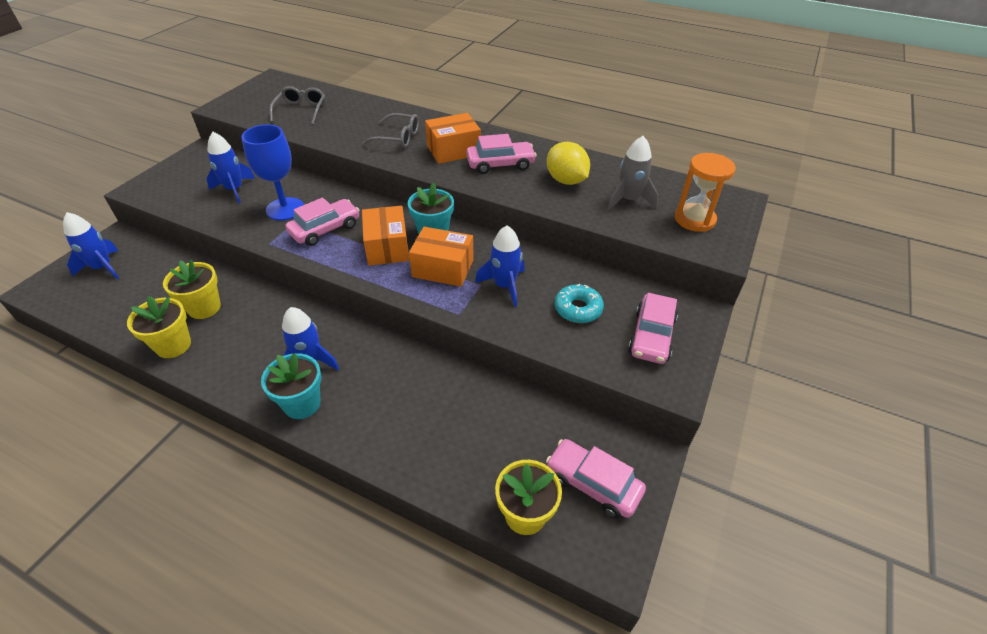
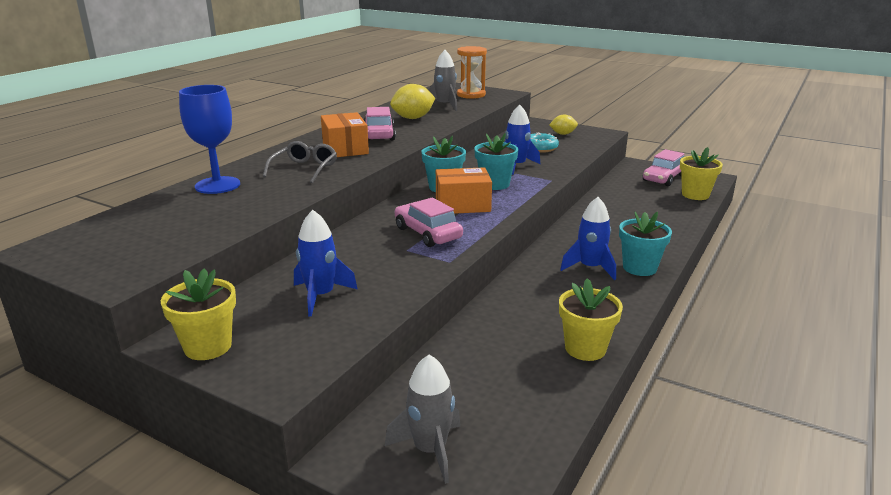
camera: 85 degrees left, 20 degrees down
blue rocket [63,212,119,279] -> grey rocket [385,354,461,484]
yellow flower pot [163,259,221,319] -> yellow flower pot moved to [161,269,236,360]
blue goblet [241,125,304,221] -> blue goblet moved to [179,85,240,194]
grey glasses [270,86,325,125] -> none
orange box [409,227,474,287] -> turquoise flower pot [474,133,519,190]
pink car [628,293,678,364] -> yellow lemon [549,114,578,135]

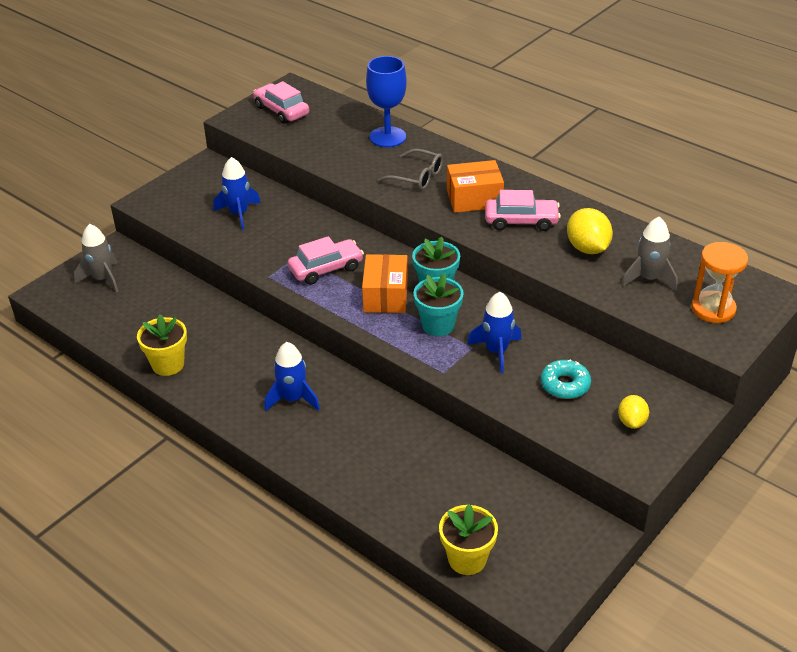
camera: 100 degrees right, 15 degrees up
yellow flower pot [161,269,236,360] -> none
turquoise flower pot [619,212,672,276] -> none
pink car [643,149,684,186] -> pink car moved to [253,81,309,124]

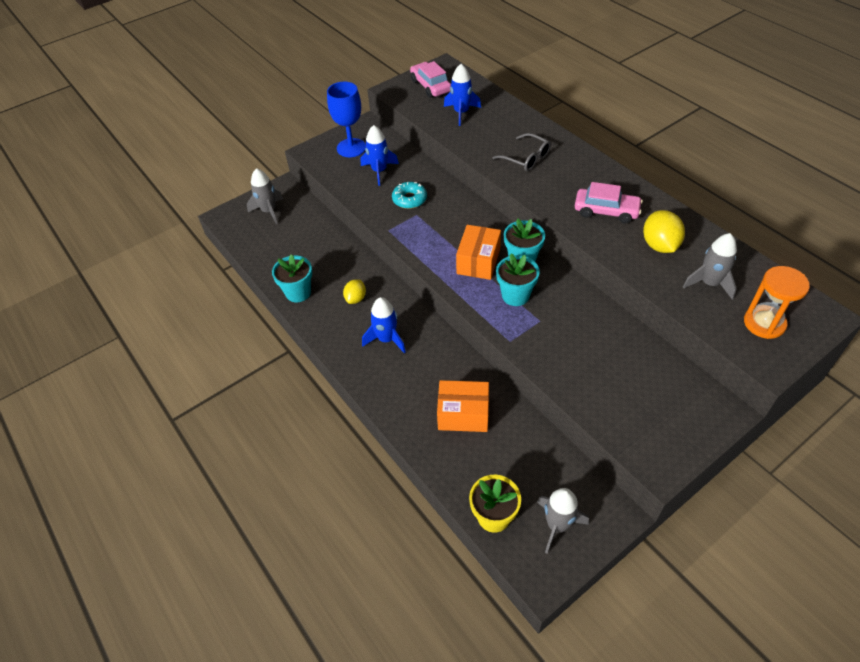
camera: 15 degrees right, 10 degrees up
yellow flower pot [137,314,187,376] -> turquoise flower pot [272,254,312,302]
pink car [288,236,364,285] -> none
blue goblet [366,56,407,147] -> blue goblet moved to [327,82,366,157]
orange box [447,160,504,213] -> orange box moved to [437,380,489,432]
blue rocket [467,292,521,373] -> blue rocket moved to [444,64,481,126]
turquoise donut [541,359,591,399] -> turquoise donut moved to [392,182,427,209]
yellow lemon [618,395,649,429] -> yellow lemon moved to [343,279,366,304]
none -> grey rocket [537,488,589,554]

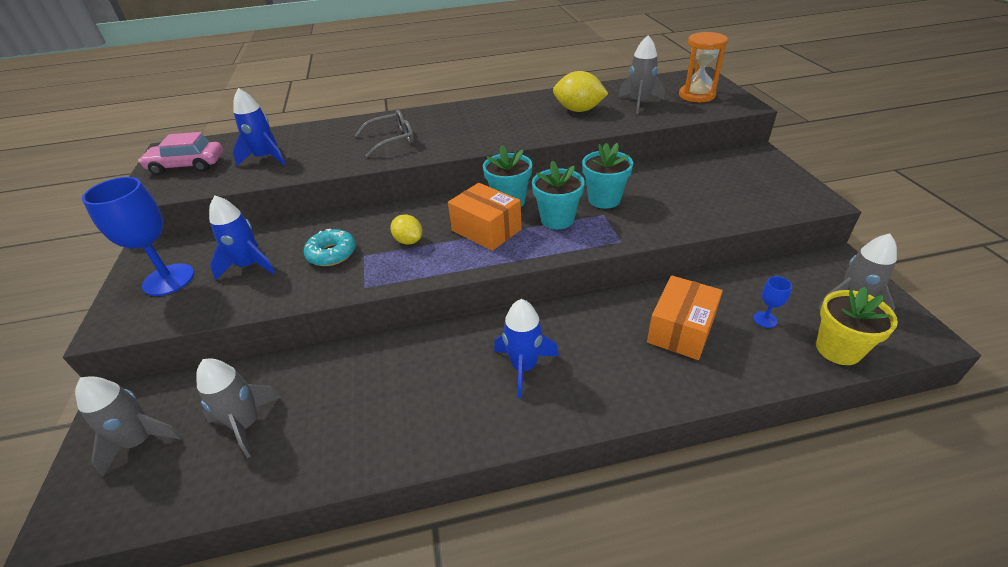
camera: 65 degrees left, 10 degrees down
turquoise flower pot [272,254,312,302] -> turquoise flower pot moved to [582,143,633,209]
yellow lemon [343,279,366,304] -> yellow lemon moved to [390,215,422,245]
pink car [575,182,643,223] -> none
none -> grey rocket [196,359,281,458]
none -> blue goblet [753,276,792,328]

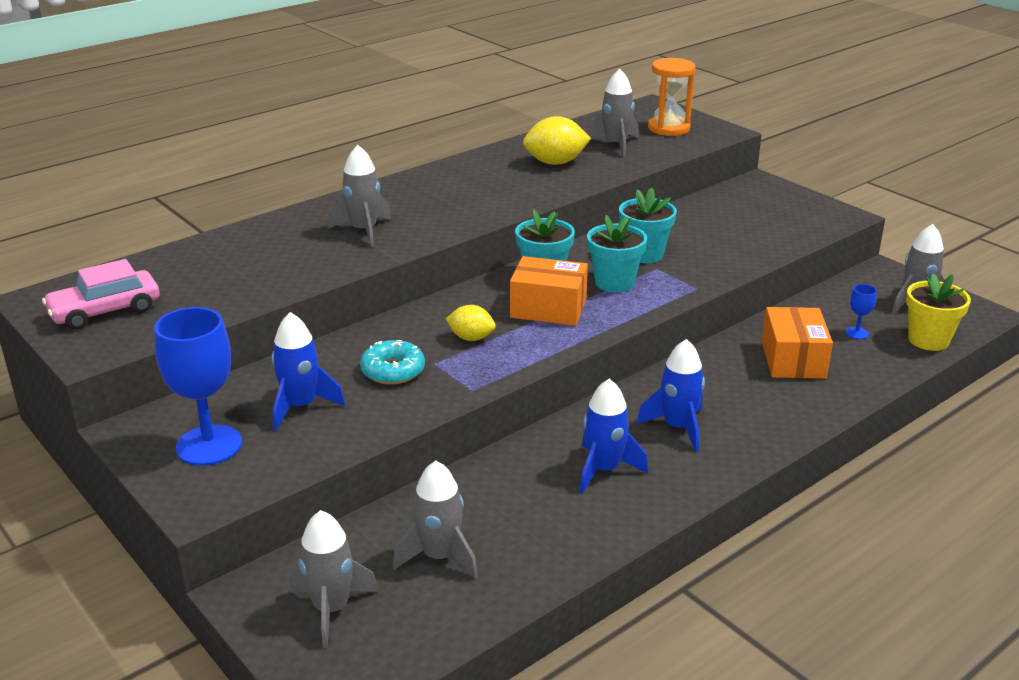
camera: 30 degrees left, 10 degrees down
blue rocket [233,88,285,166] -> blue rocket moved to [580,379,648,494]
grey glasses [355,110,414,158] -> grey rocket [328,145,392,247]

